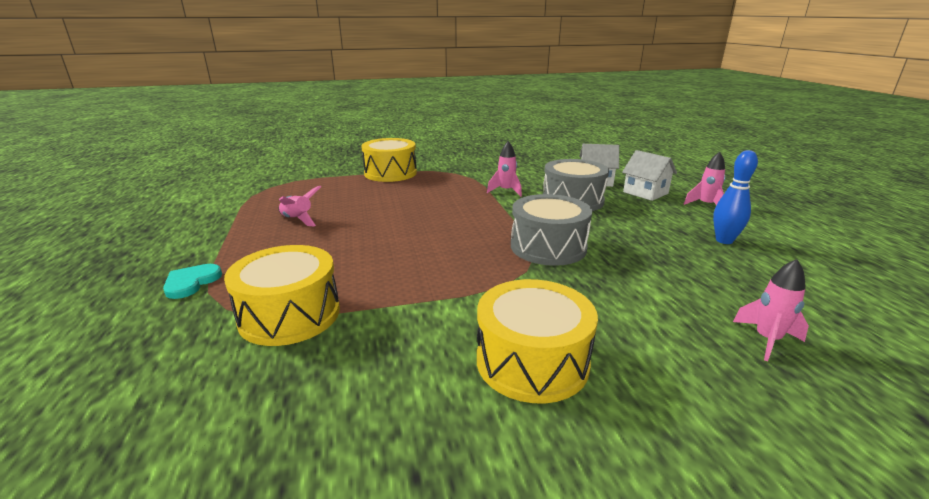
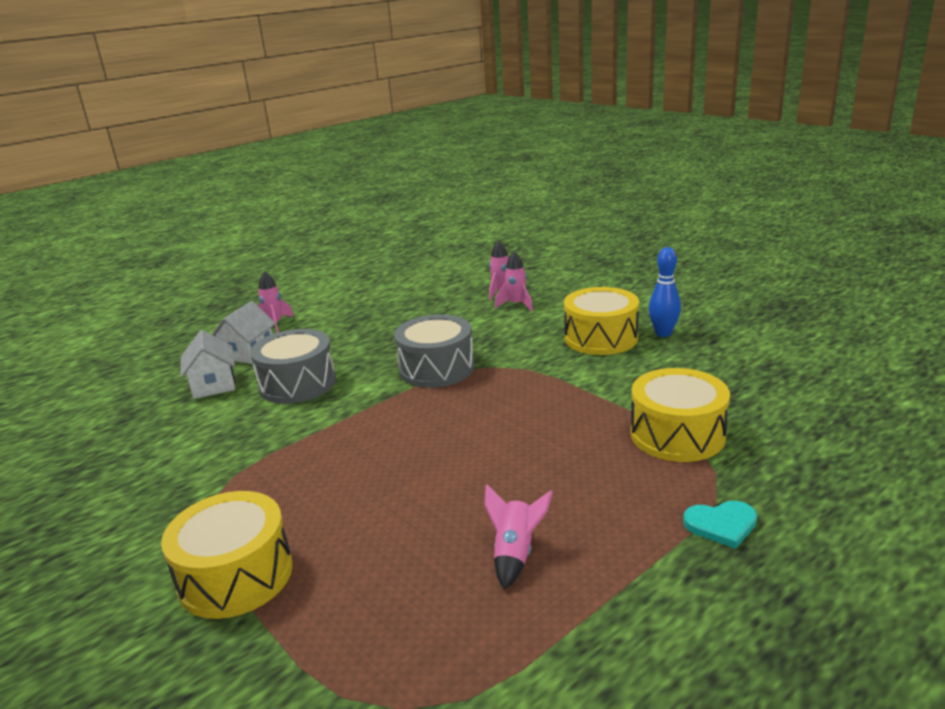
camera: 115 degrees left, 0 degrees up
pink rocket [487,141,522,197] -> pink rocket moved to [495,251,533,311]
blue bowling pin [713,150,758,244] -> blue bowling pin moved to [649,247,681,337]

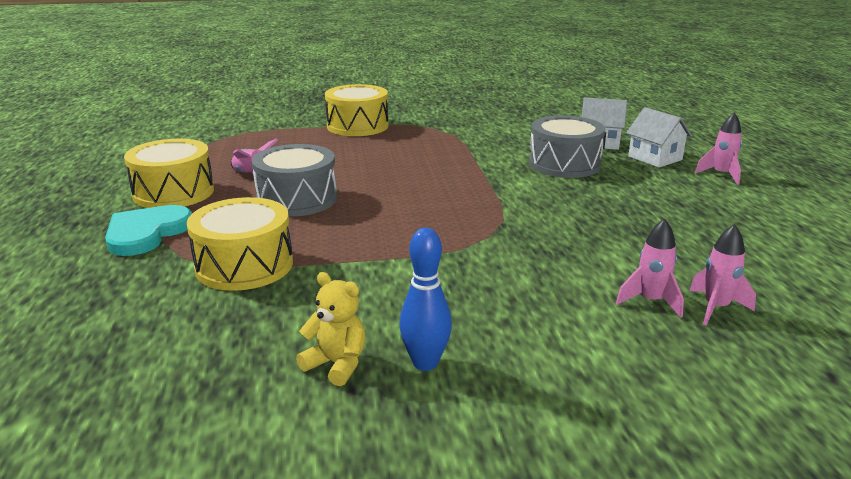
camera: 120 degrees right, 0 degrees up
grey drum [394,314,474,388] -> grey drum moved to [252,144,337,217]
yellow drum [564,287,639,355] -> yellow drum moved to [124,139,214,208]
turquoise heart [683,501,757,549] -> turquoise heart [105,205,192,256], size x1.61
none -> yellow teddy bear [296,272,366,386]

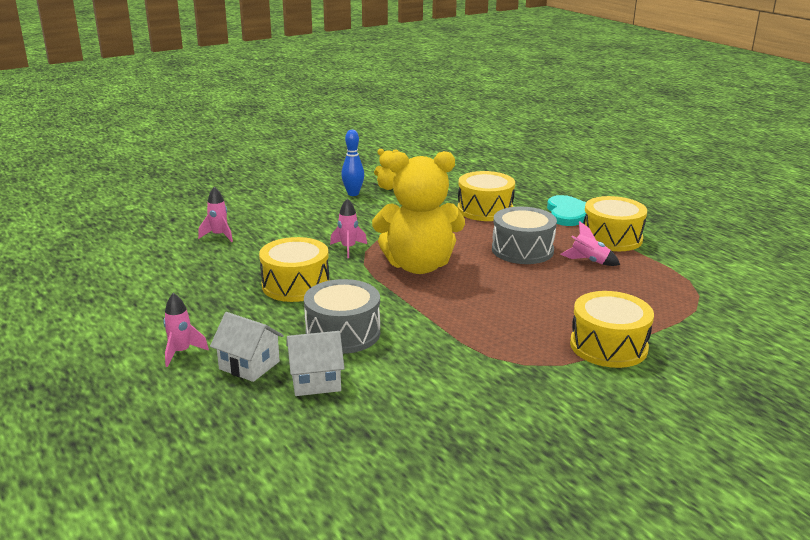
camera: 155 degrees right, 0 degrees up
pink rocket [616,219,684,318] -> pink rocket moved to [330,198,367,258]
none -> yellow drum [259,237,329,302]
none -> yellow teddy bear [372,151,465,274]

